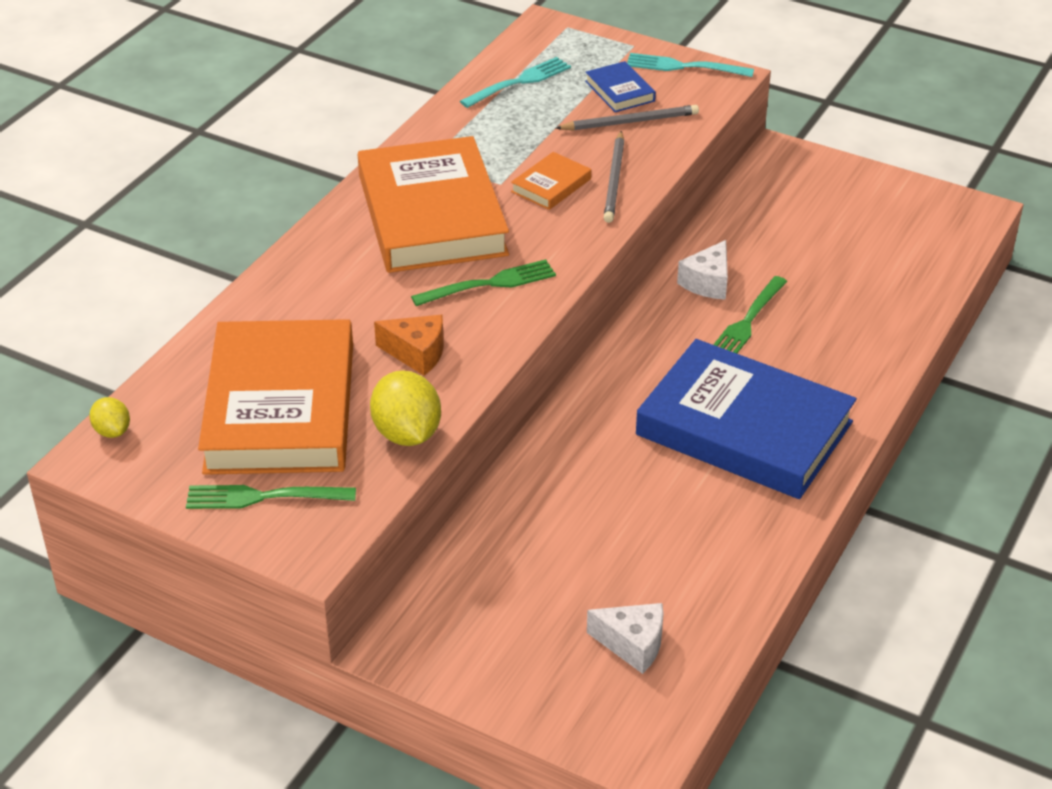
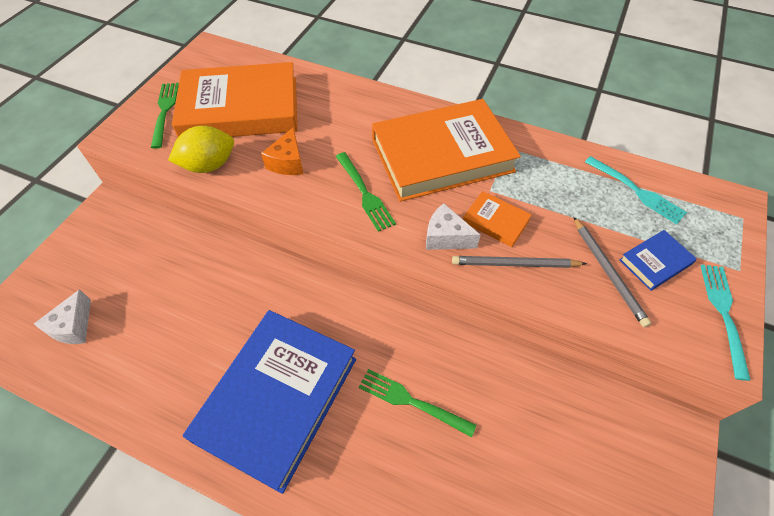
camera: 85 degrees right, 15 degrees up
yellow lemon [89,397,130,438] -> none
white cheese [677,240,728,300] -> white cheese moved to [426,203,481,250]

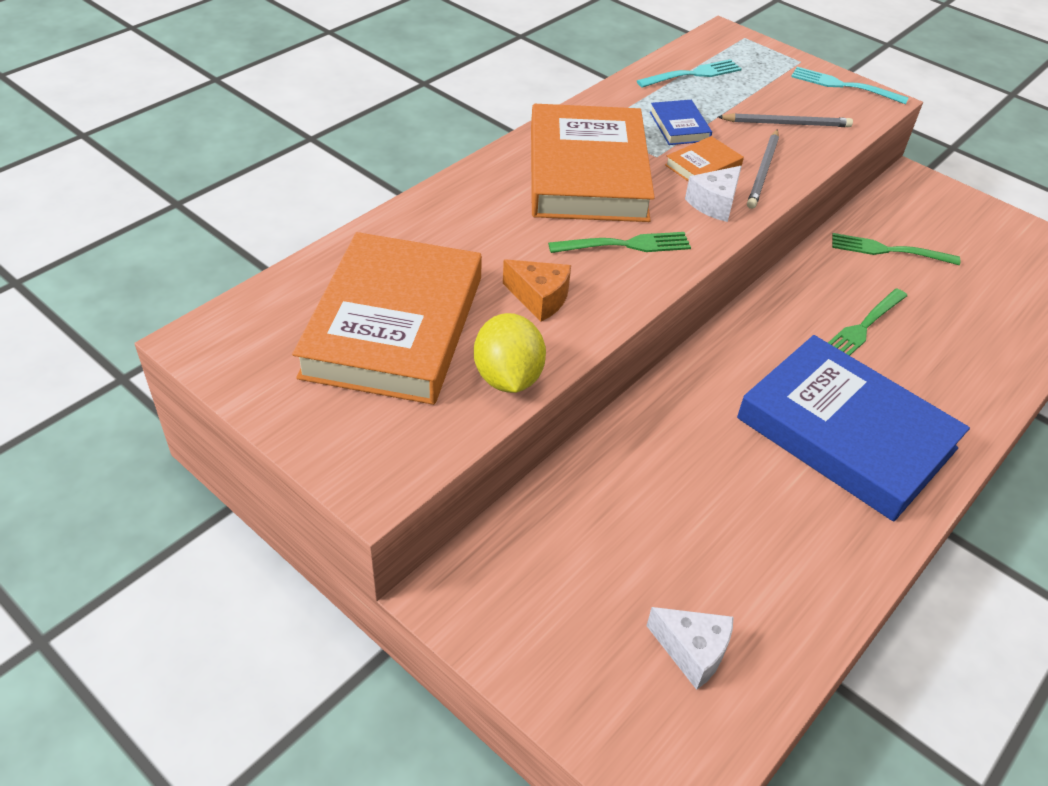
camera: 75 degrees left, 10 degrees down
green fork [151,83,179,149] -> green fork moved to [832,233,960,265]
blue book [619,230,697,291] -> blue book moved to [650,100,712,145]

